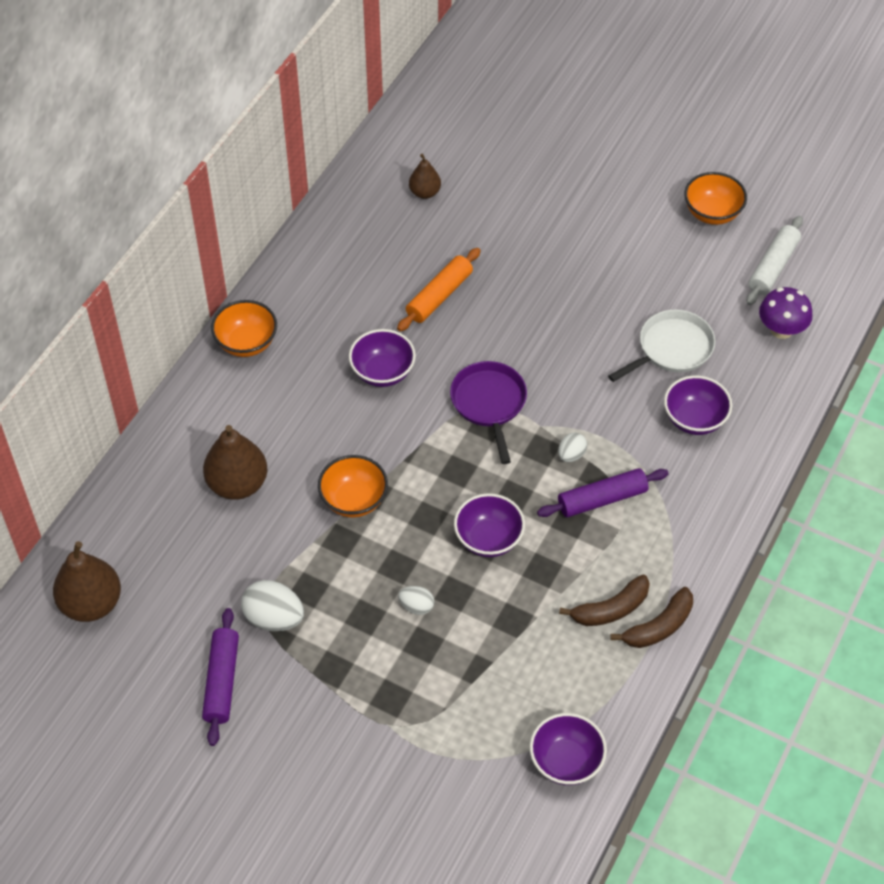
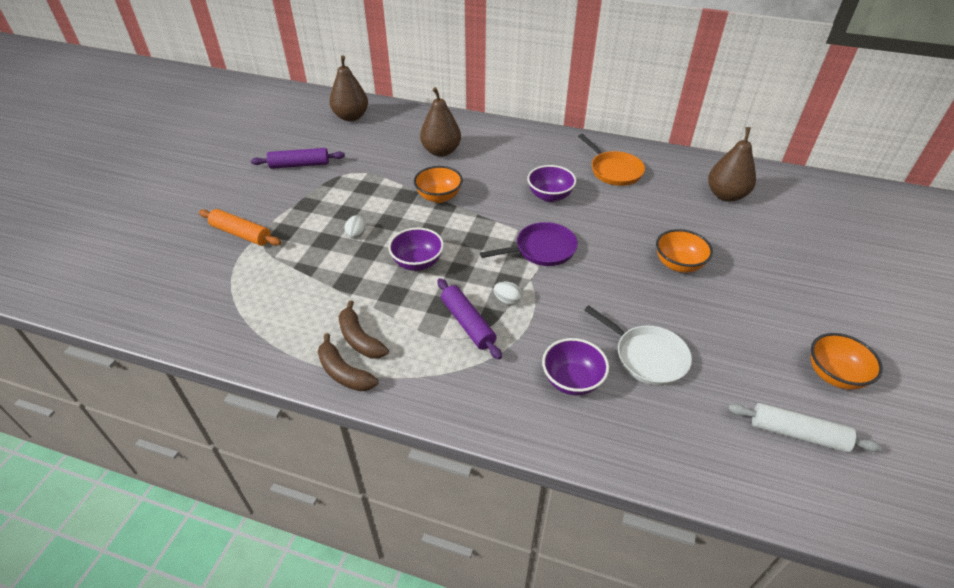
camera: 80 degrees right, 10 degrees down
orange bowl [211,300,277,357] -> orange bowl moved to [656,229,713,273]
white egg [241,580,304,631] -> none
orange rolling pin [397,248,481,331] -> orange rolling pin moved to [199,209,281,246]
brown pear [409,154,441,199] -> brown pear [708,127,756,202], size x1.75
purple bowl [530,713,607,785] -> none
purple mushroom [759,287,812,339] -> none
none -> orange pan [578,134,645,186]

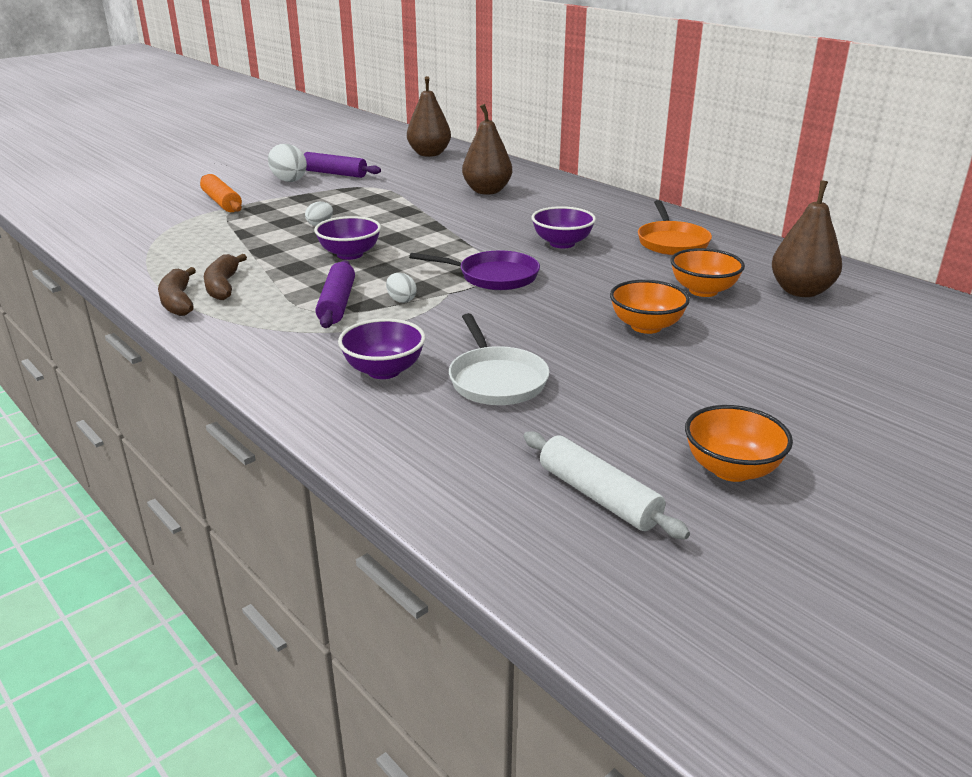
camera: 30 degrees right, 15 degrees down
orange bowl [414,166,463,203] -> orange bowl moved to [671,248,745,297]
none -> white egg [268,144,307,182]

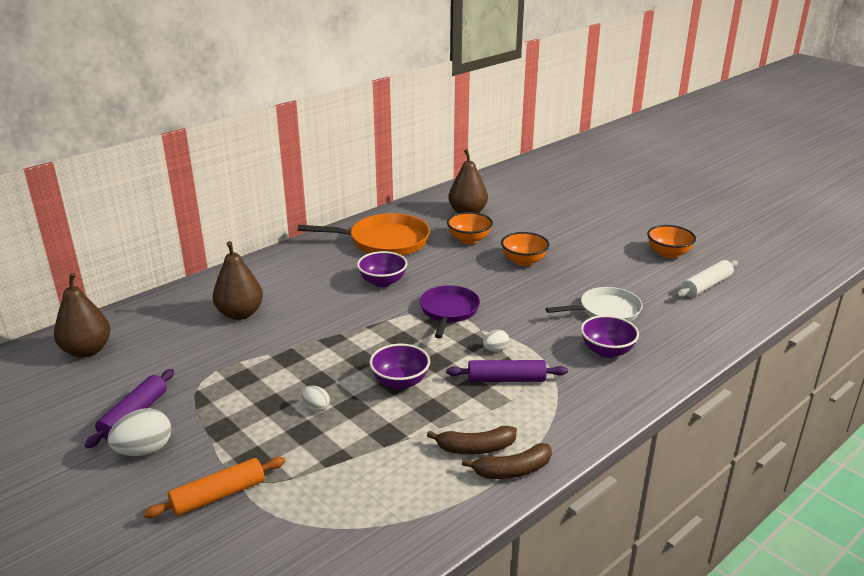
camera: 90 degrees left, 0 degrees up
orange pan [638,200,712,255] -> orange pan [298,213,430,256], size x1.50

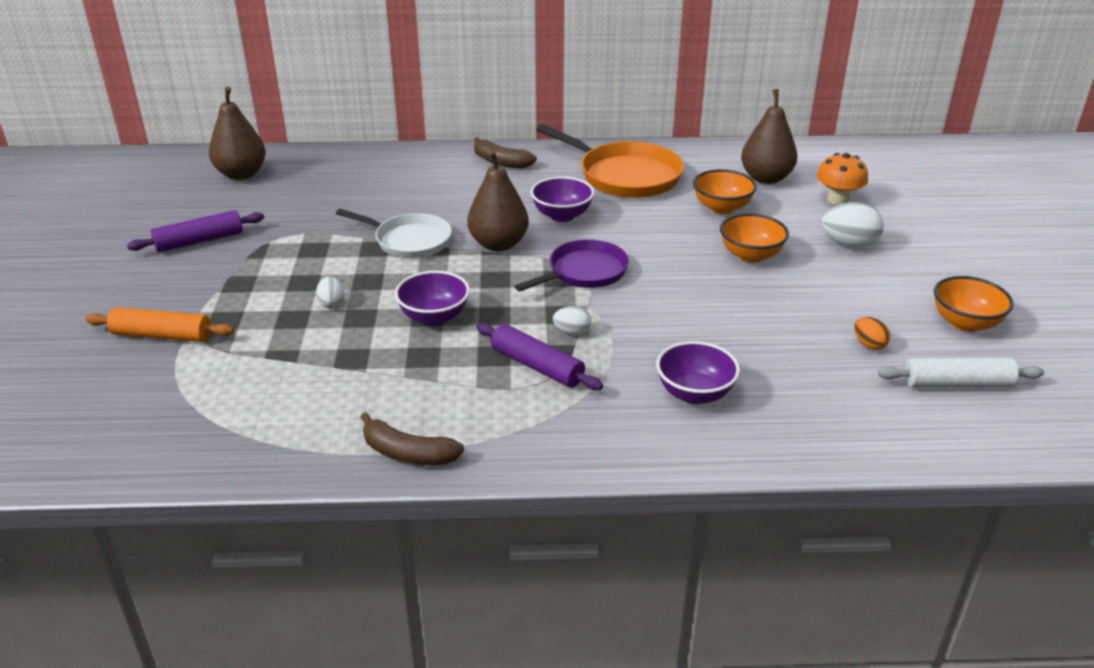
camera: 40 degrees right, 5 degrees up
white egg [108,408,171,456] -> white egg moved to [821,202,884,248]
brown pear [213,241,263,320] -> brown pear moved to [467,150,529,251]
brown banana [427,426,517,455] -> brown banana moved to [474,137,537,168]
white pan [546,287,643,321] -> white pan moved to [336,209,452,258]
none -> orange mushroom [817,153,868,205]
none -> orange egg [854,317,890,350]

